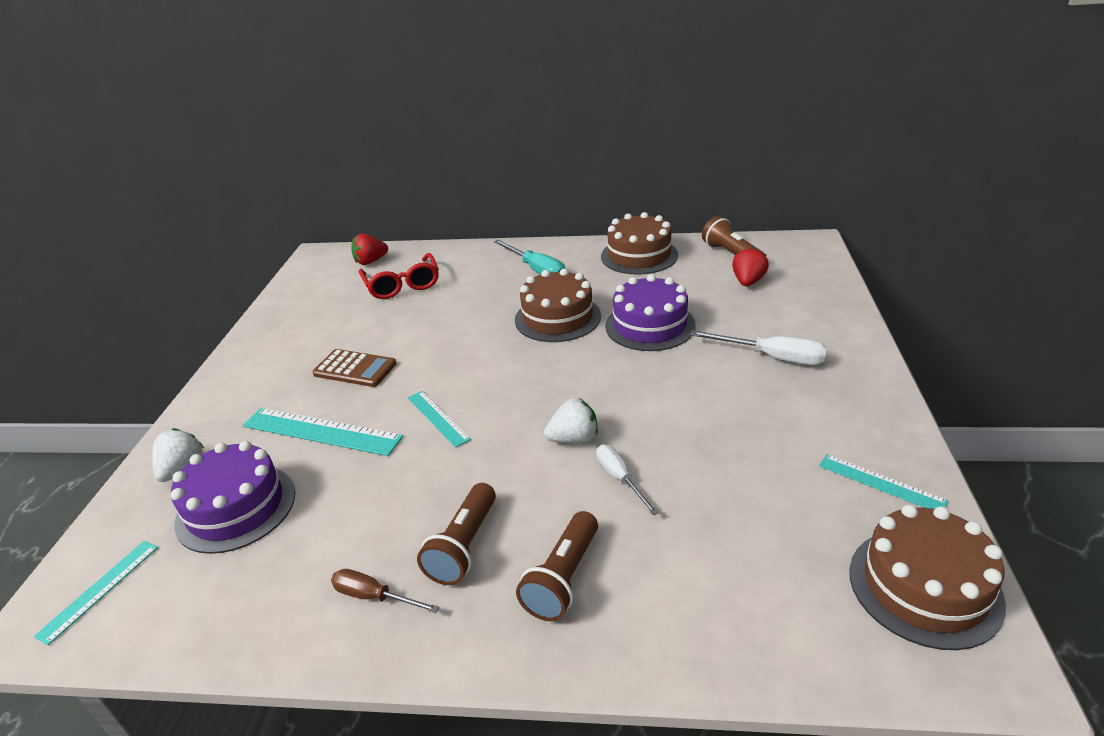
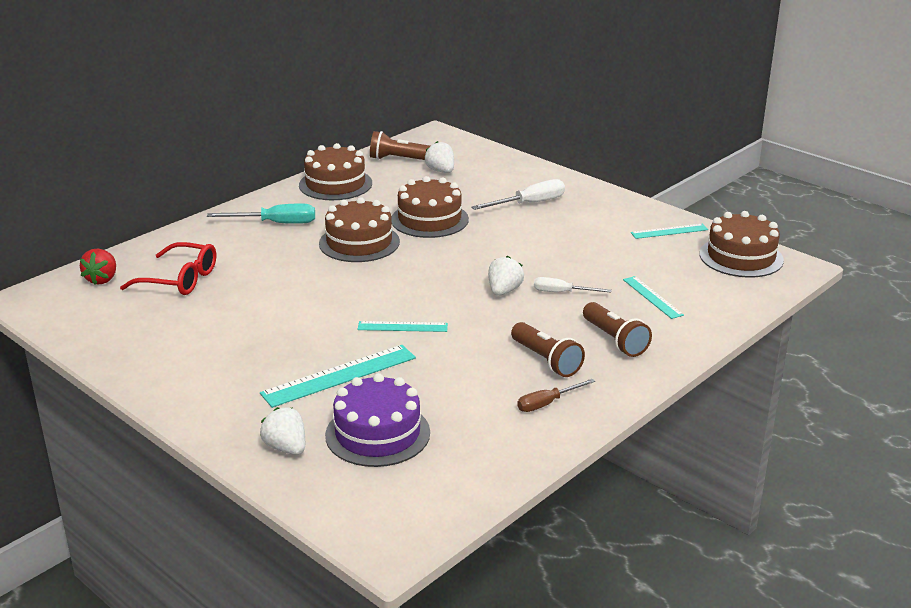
camera: 55 degrees left, 5 degrees down
turquoise ruler [34,541,158,645] -> turquoise ruler moved to [623,276,684,319]
brown calculator [313,349,397,387] -> none
purple cake [605,274,696,351] -> brown cake [391,176,469,238]
red strawberry [732,247,769,286] -> white strawberry [424,141,454,173]

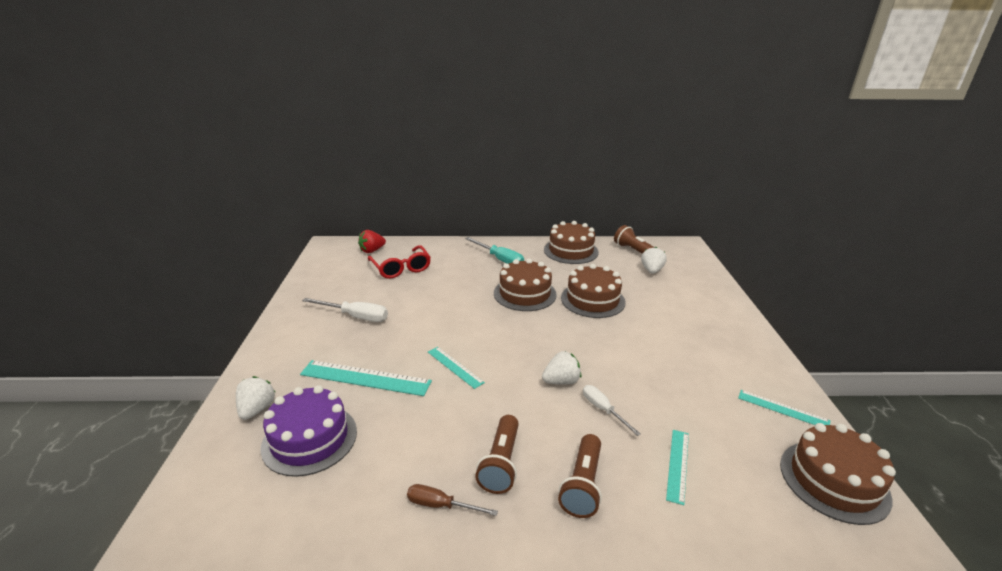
camera: 45 degrees right, 0 degrees up
white screwdriver [471,179,565,210] -> white screwdriver moved to [302,298,388,322]

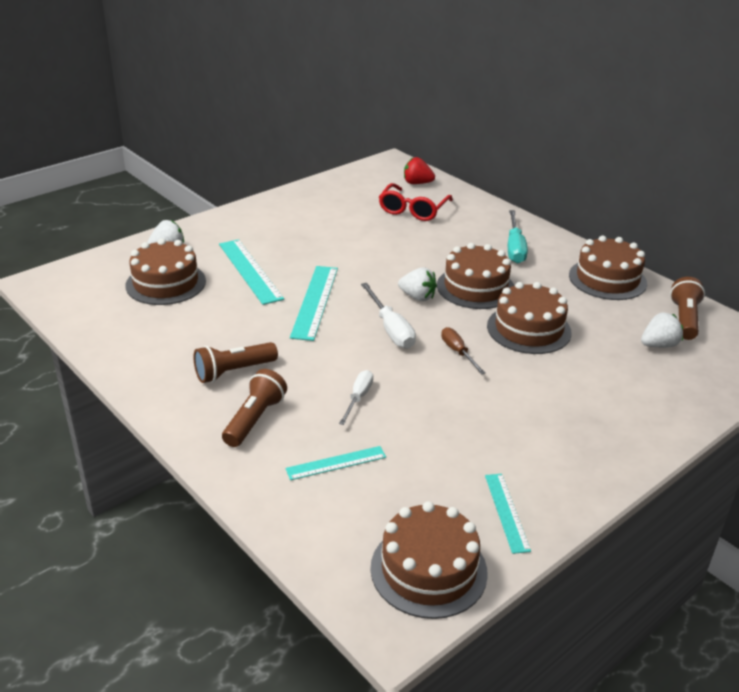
camera: 50 degrees right, 5 degrees up
purple cake [261,385,357,477] -> brown cake [125,238,206,305]
white screwdriver [302,298,388,322] -> white screwdriver moved to [361,283,416,349]
brown screwdriver [407,484,498,516] -> brown screwdriver moved to [441,327,485,374]
turquoise ruler [428,347,485,389] -> turquoise ruler [290,266,338,341], size x1.69
white strawberry [542,351,581,385] -> white strawberry moved to [398,268,437,301]
brown flashlight [558,434,602,518] -> brown flashlight turned 135 degrees clockwise [222,369,287,447]

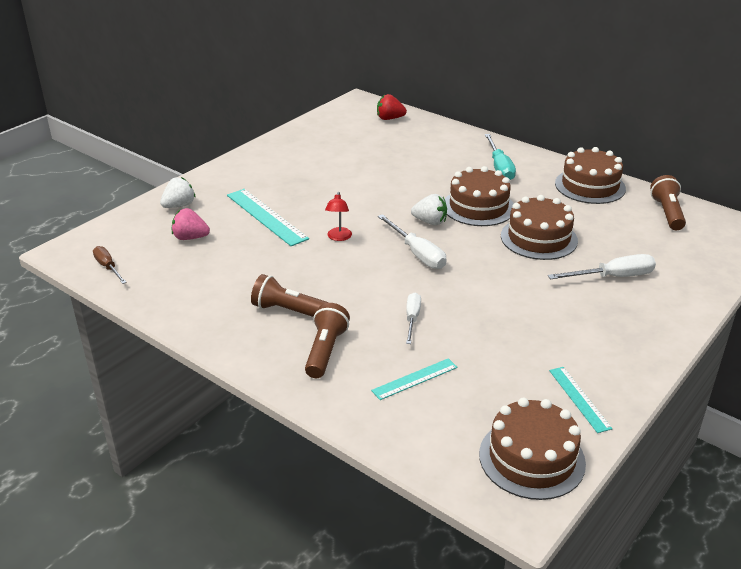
camera: 10 degrees left, 0 degrees up
brown cake [125,238,206,305] -> pink strawberry [172,208,210,240]
brown flashlight [194,342,278,383] -> brown flashlight turned 60 degrees clockwise [251,274,329,317]
turquoise ruler [290,266,338,341] -> red lamp [325,192,352,241]
red glasses [379,183,453,221] -> none
brown screwdriver [441,327,485,374] -> brown screwdriver moved to [93,246,127,284]
white strawberry [641,312,683,348] -> none
none -> white screwdriver [548,254,656,279]

